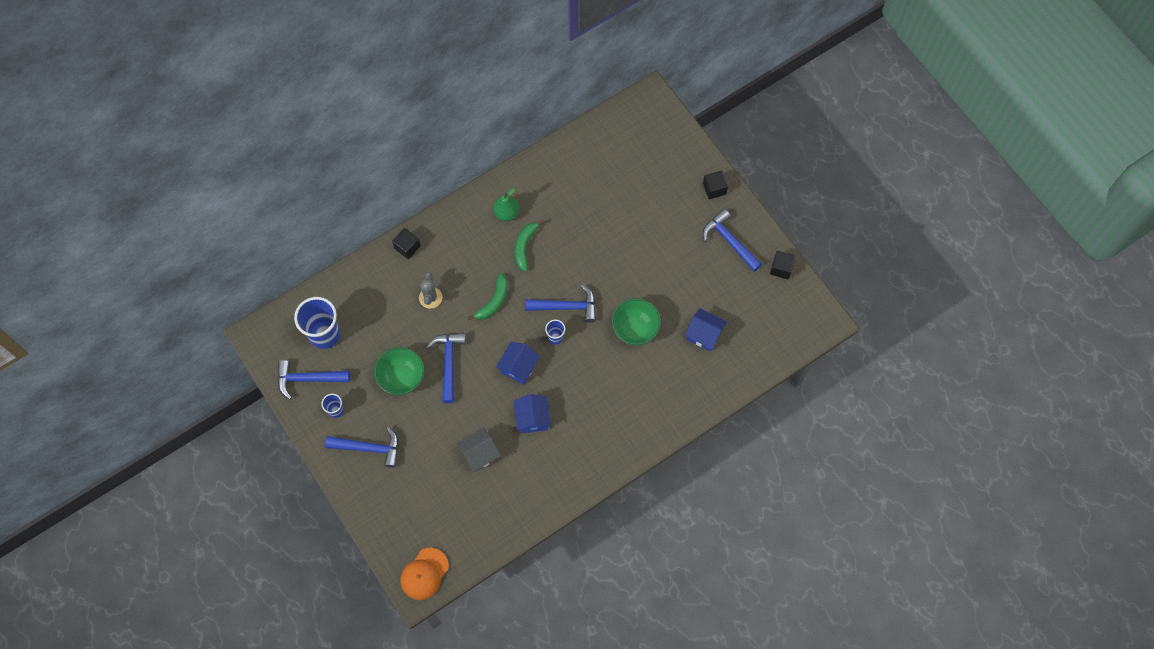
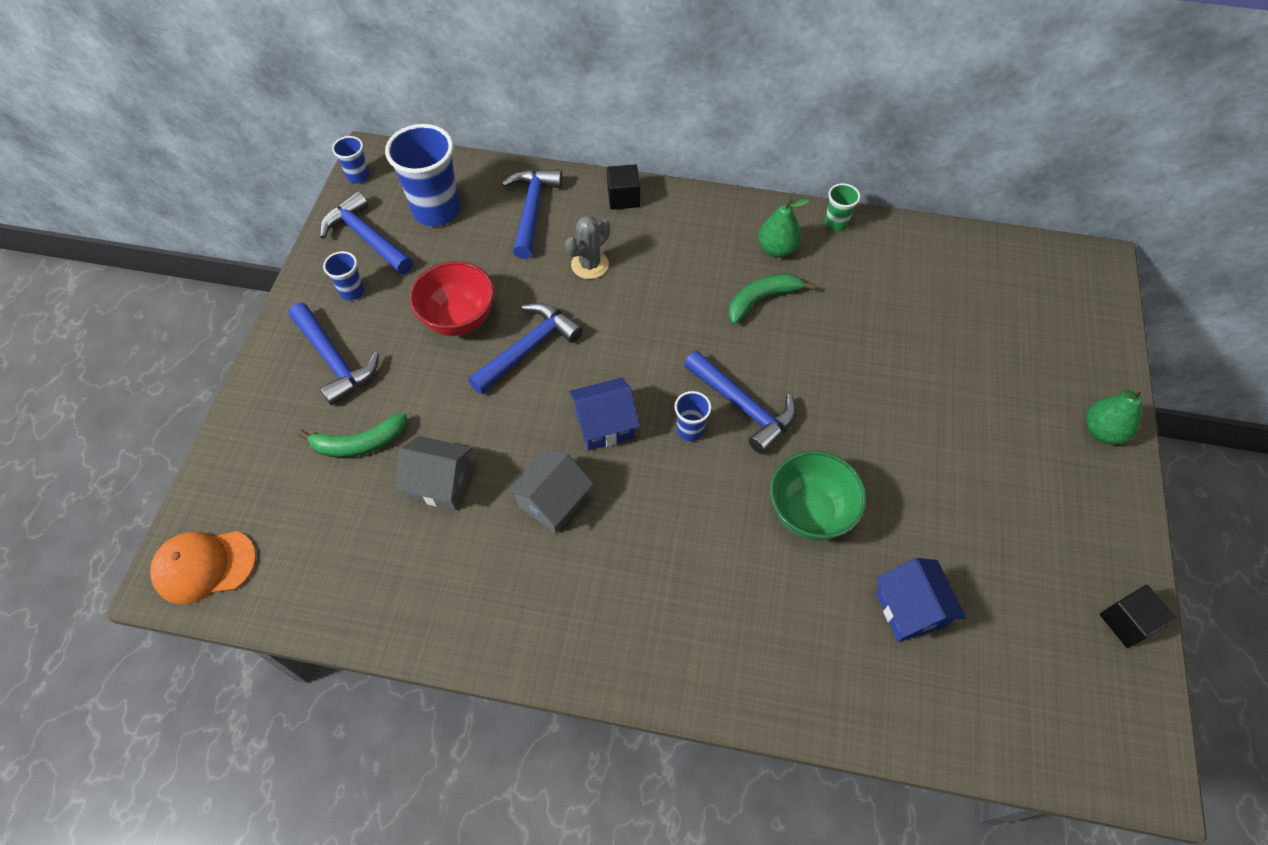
camera: 45 degrees right, 10 degrees down
green bowl [374,347,424,395] -> red bowl [409,261,494,336]
green banana [468,273,508,320] -> green banana moved to [298,412,407,458]
blue house [514,394,551,433] -> grey house [507,450,593,534]
blue hammer [702,209,762,272] -> blue hammer moved to [501,169,562,259]
black cube [703,171,728,199] -> green pear [1086,388,1142,444]
none -> blue cup [332,136,370,184]
none -> green cup [825,183,860,232]

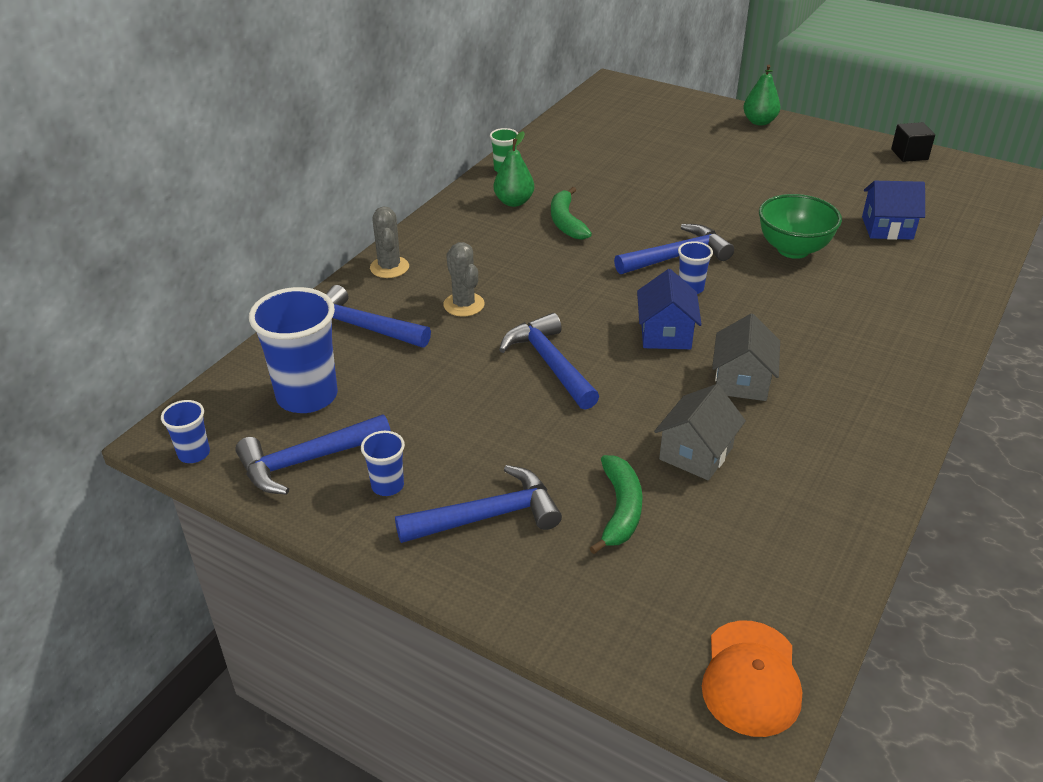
camera: 70 degrees left, 20 degrees down
red bowl [409,261,494,336] -> none
grey house [507,450,593,534] -> grey house turned 45 degrees clockwise [712,314,780,401]
black cube [607,164,640,210] -> grey cactus [370,207,409,278]

